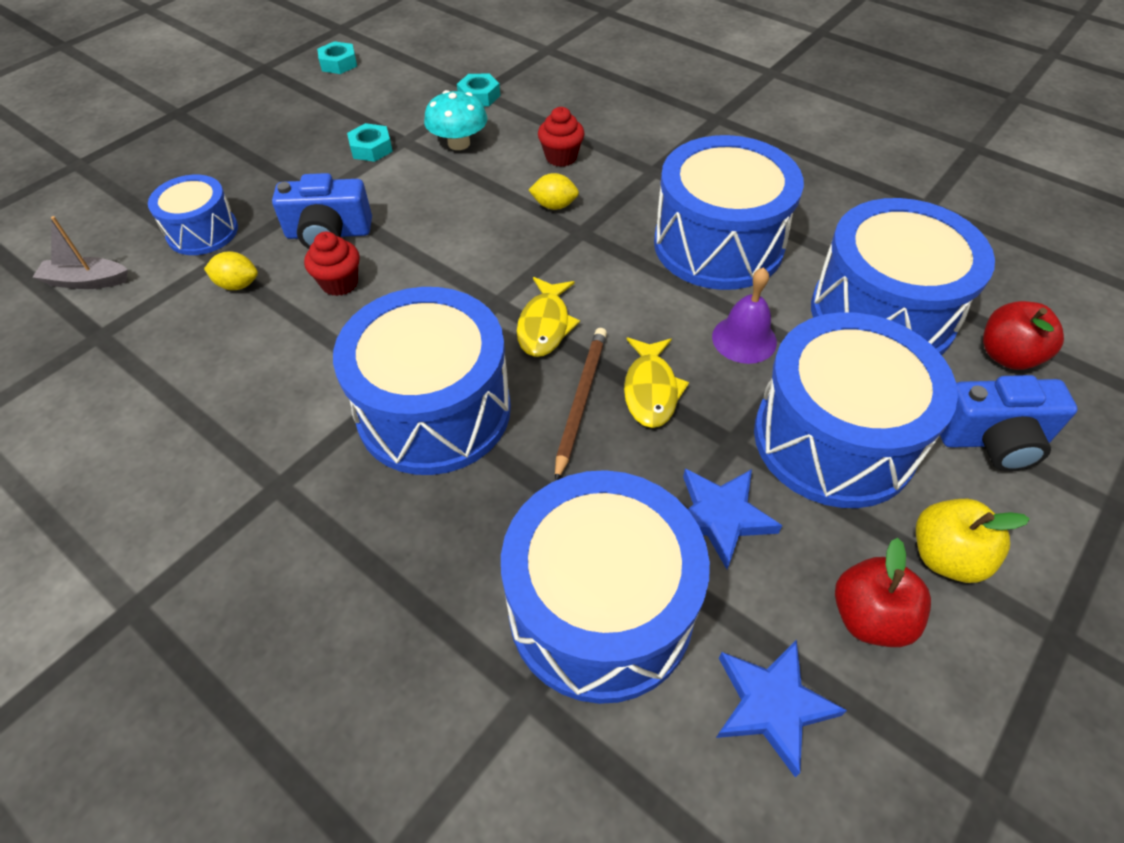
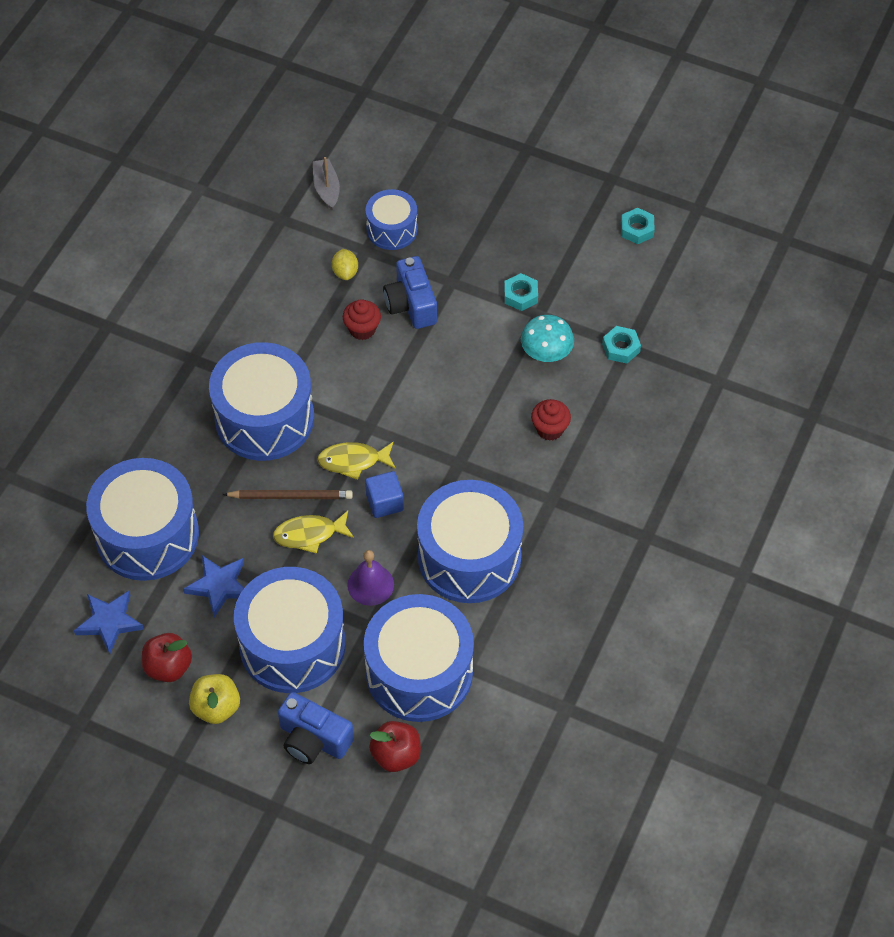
camera: 75 degrees right, 5 degrees up
yellow lemon [529,173,579,210] -> none
blue camera [940,375,1078,471] -> blue camera turned 45 degrees counterclockwise [278,692,354,764]
none -> blue cube [365,471,404,518]

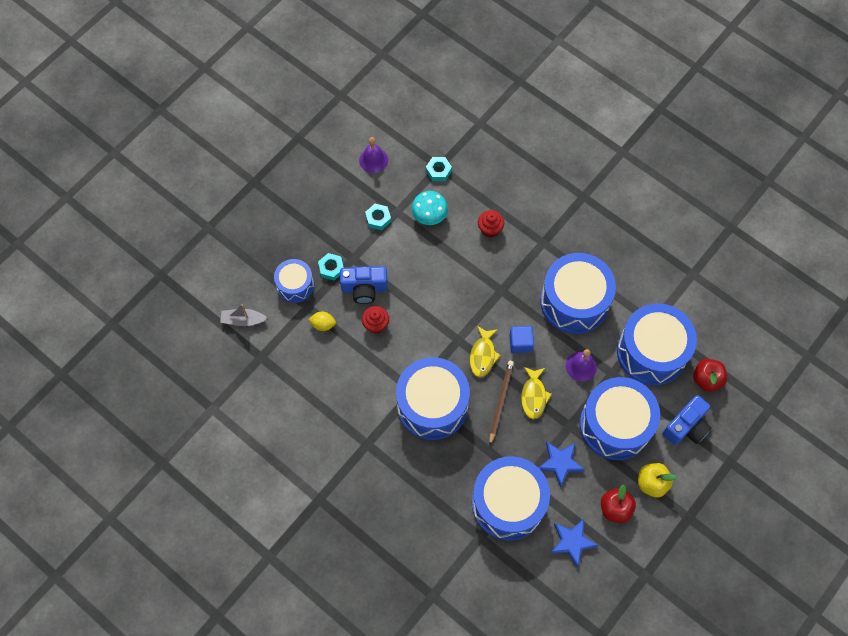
camera: 75 degrees left, 10 degrees up
turquoise nut [621,208,655,244] -> turquoise nut moved to [318,253,344,281]
none -> purple bell [359,137,388,173]

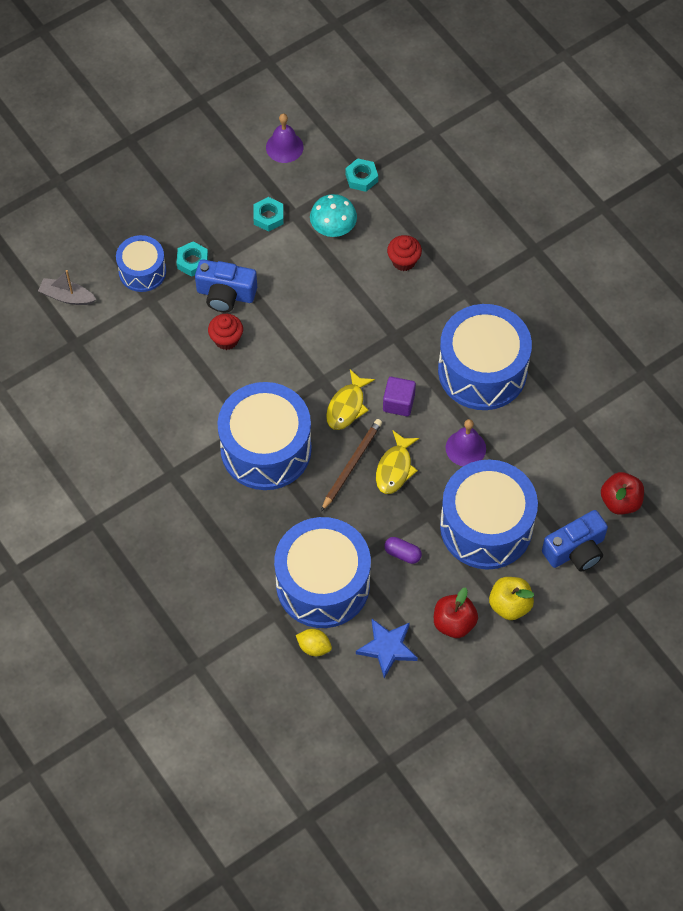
camera: 15 degrees right, 5 degrees down
yellow lemon [308,312,336,331] -> yellow lemon moved to [296,629,332,656]
blue cube [510,326,534,353] -> purple cube [383,377,416,416]
blue star [539,442,585,487] -> purple capsule [384,537,422,564]
blue drum [617,303,697,385] -> none

